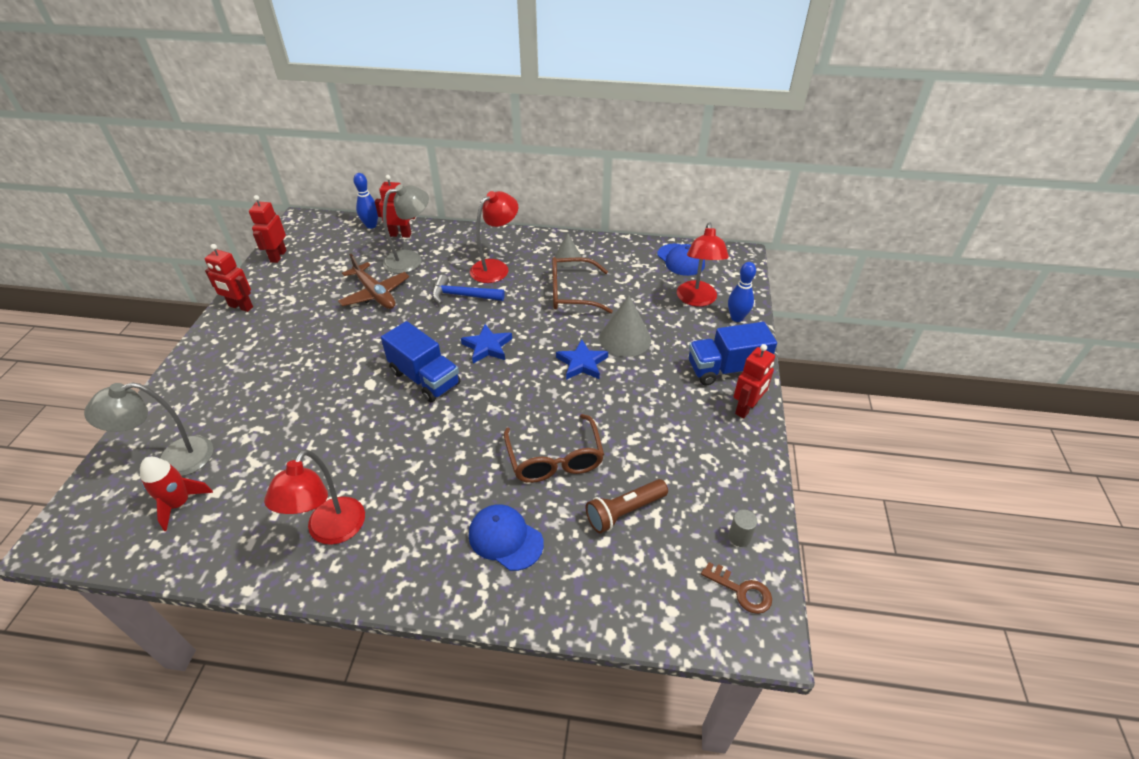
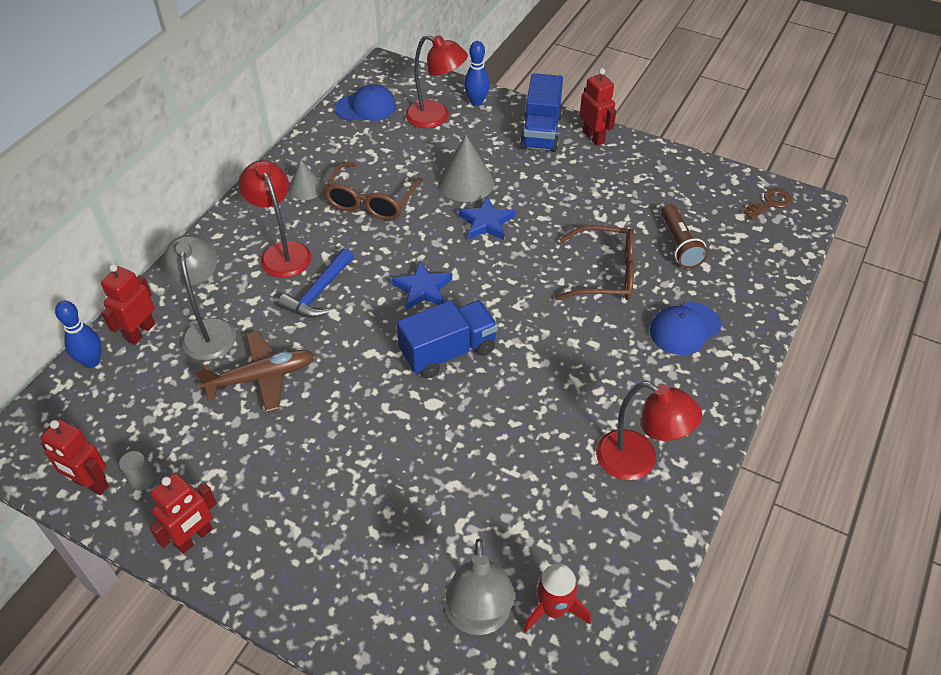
camera: 70 degrees left, 5 degrees up
grey cylinder [728,510,758,547] -> grey cylinder moved to [119,451,154,490]

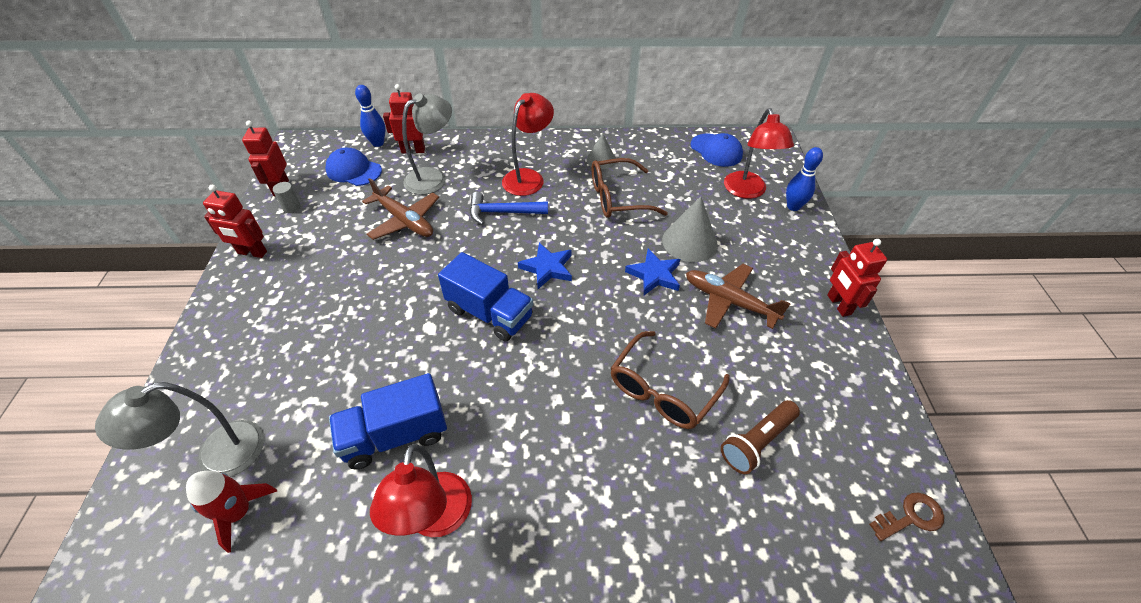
camera: 60 degrees right, 0 degrees up
blue truck [520,73,563,152] -> blue truck moved to [329,373,447,469]
brown glasses [555,225,634,300] -> brown glasses turned 60 degrees clockwise [611,331,730,429]
red robot [580,68,616,146] -> red robot turned 135 degrees clockwise [827,239,887,317]
blue cap [650,302,721,355] -> blue cap moved to [325,148,382,186]
brown key [743,188,792,219] -> brown key turned 45 degrees counterclockwise [869,493,944,541]
none -> brown plane [686,264,791,329]

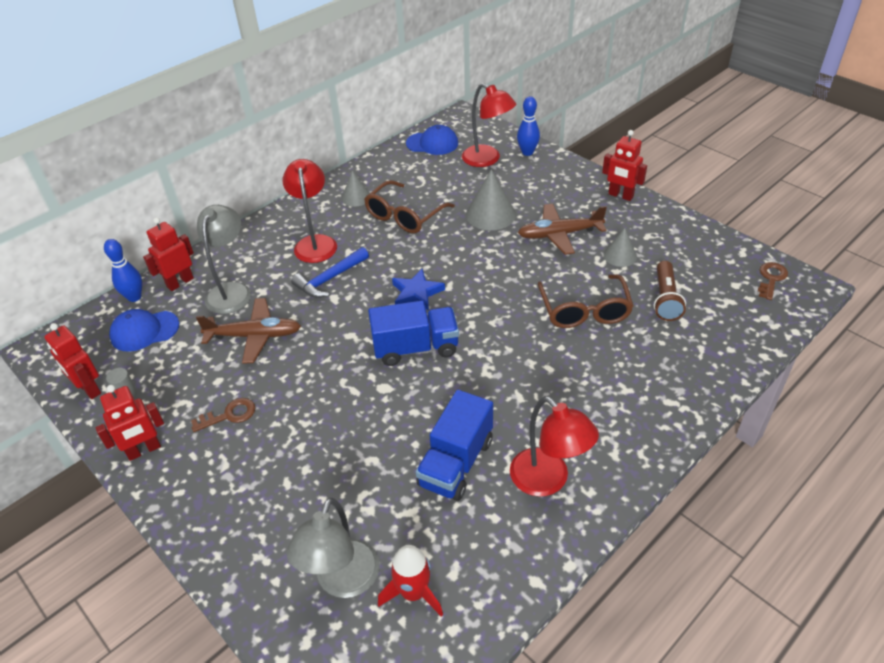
camera: 40 degrees left, 5 degrees down
blue star [625,249,680,295] -> none
none -> brown key [191,398,255,432]
none -> grey cone [603,228,637,267]

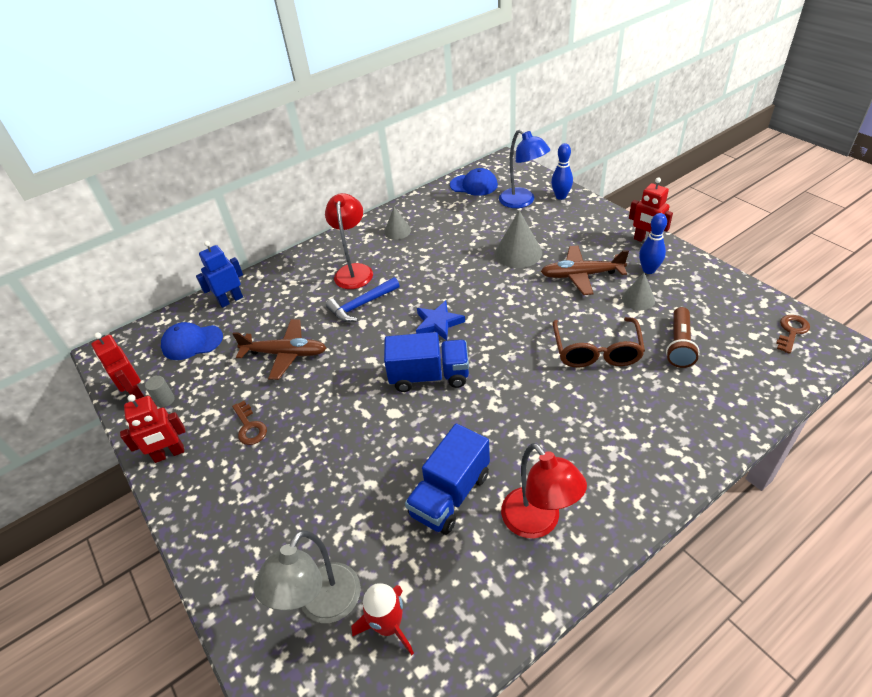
camera: 10 degrees right, 0 degrees up
blue bowling pin [104,239,142,302] -> blue bowling pin moved to [639,213,667,274]
red robot [143,217,194,291] -> blue robot [196,241,243,308]
brown key [191,398,255,432] -> brown key turned 75 degrees clockwise [232,401,267,445]
grey lamp [197,205,251,314] -> none
brown glasses [364,180,455,233] -> none
red lamp [462,83,516,167] -> blue lamp [499,129,550,208]

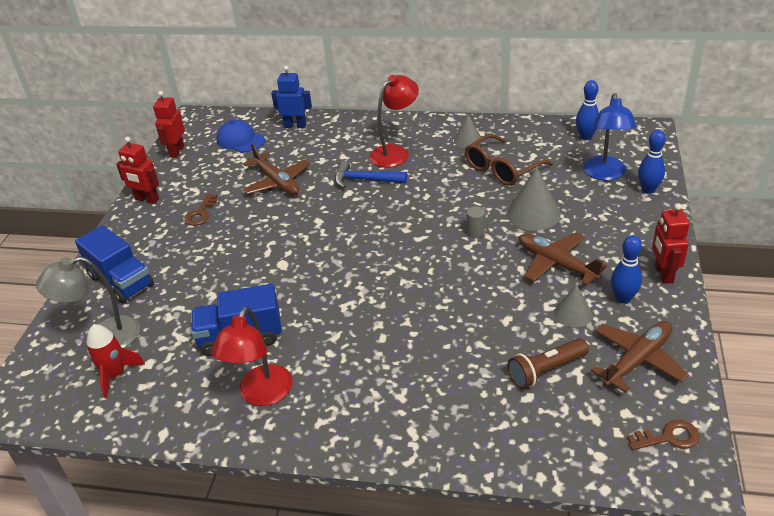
camera: 45 degrees right, 5 degrees down
grey cylinder [145,376,175,408] -> grey cylinder moved to [467,206,485,238]
blue truck [384,332,469,392] -> blue truck moved to [75,225,154,304]
blue star [416,300,465,341] -> none
blue cap [450,168,498,196] -> blue bowling pin [576,80,599,140]
brown glasses [553,317,645,368] -> brown glasses moved to [465,134,553,186]
none -> brown plane [591,321,689,393]

